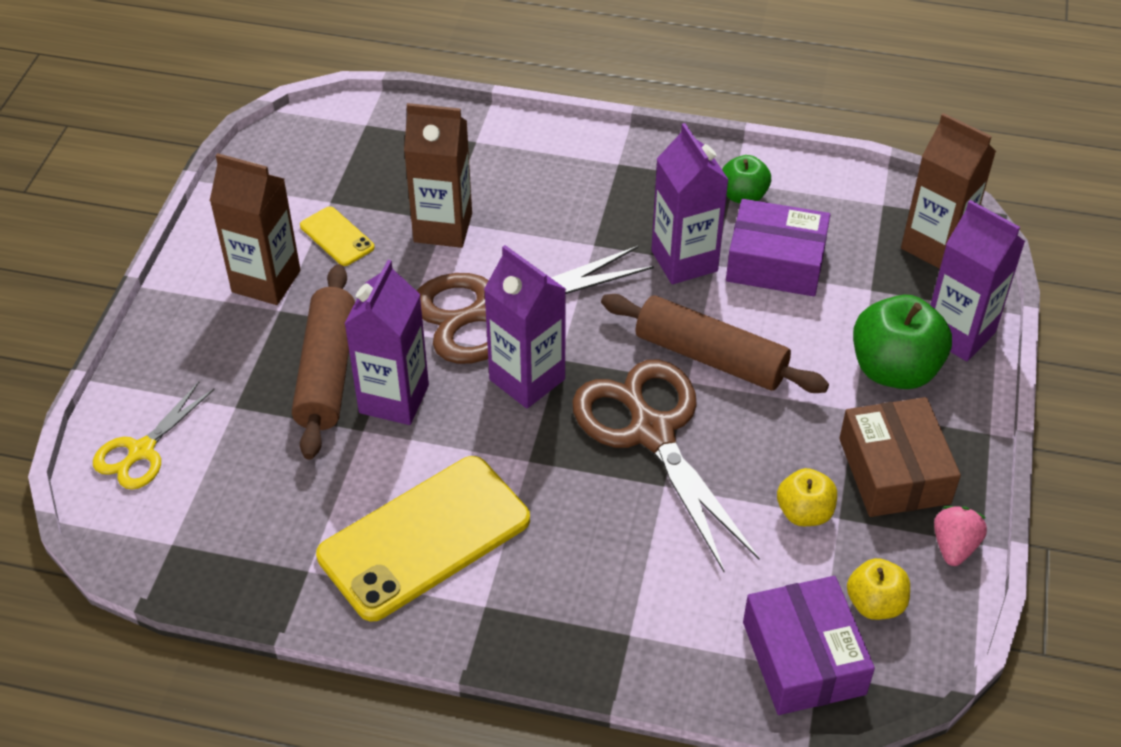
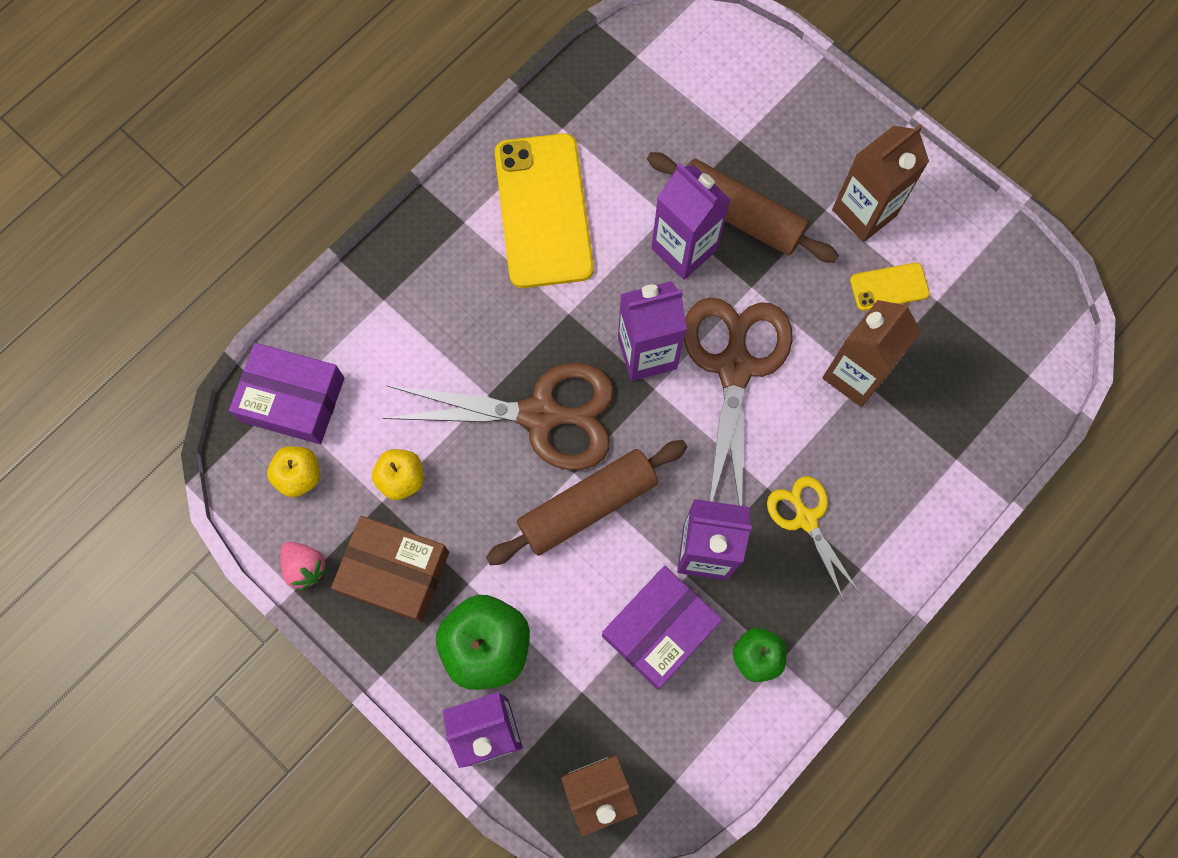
camera: 120 degrees right, 25 degrees up
yellow scissors [93,382,214,490] -> yellow scissors moved to [767,476,860,600]

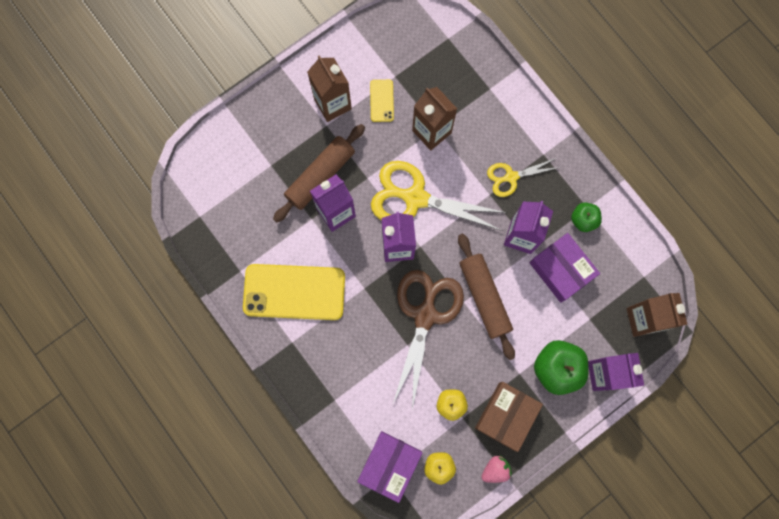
camera: 80 degrees left, 5 degrees up
brown scissors [684,297,793,506] -> yellow scissors [371,161,507,231]

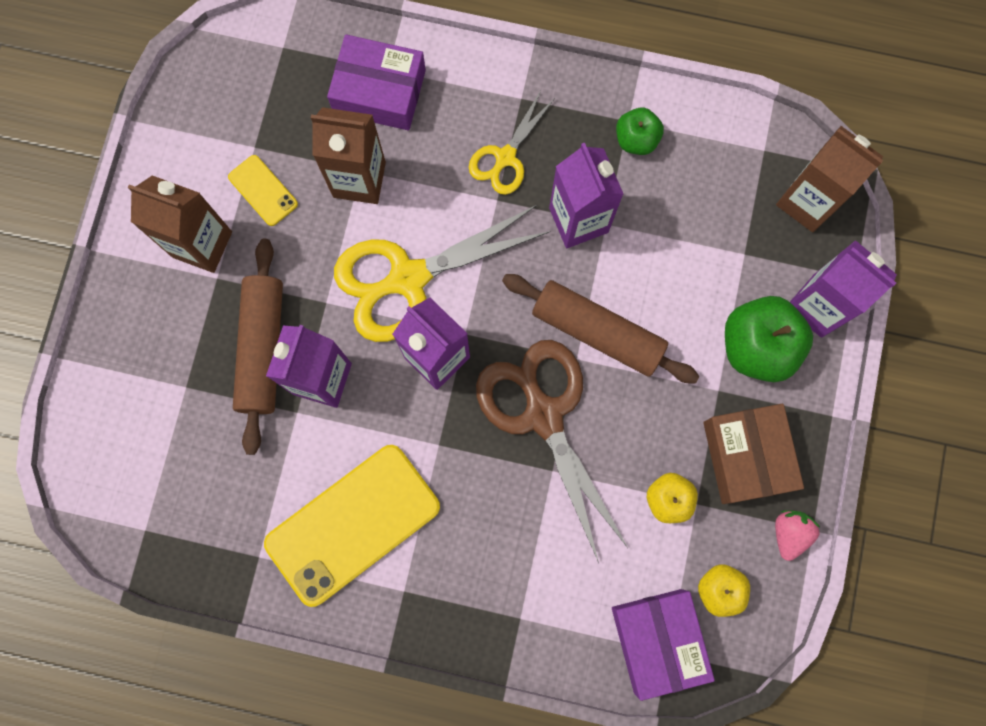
camera: 40 degrees left, 0 degrees up
purple box [529,233,600,303] -> purple box moved to [327,34,426,130]

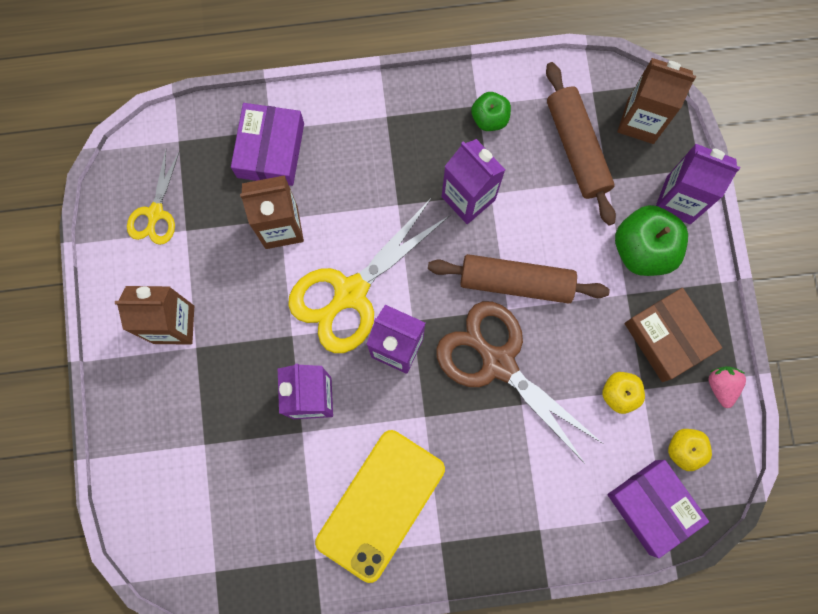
camera: 20 degrees left, 0 degrees up
yellow phone [228,155,298,226] -> none
brown rolling pin [233,239,283,455] -> brown rolling pin moved to [546,62,616,225]
purple box [327,34,426,130] -> purple box turned 75 degrees counterclockwise [231,103,304,186]
yellow scissors [469,91,555,195] -> yellow scissors moved to [127,150,180,245]

